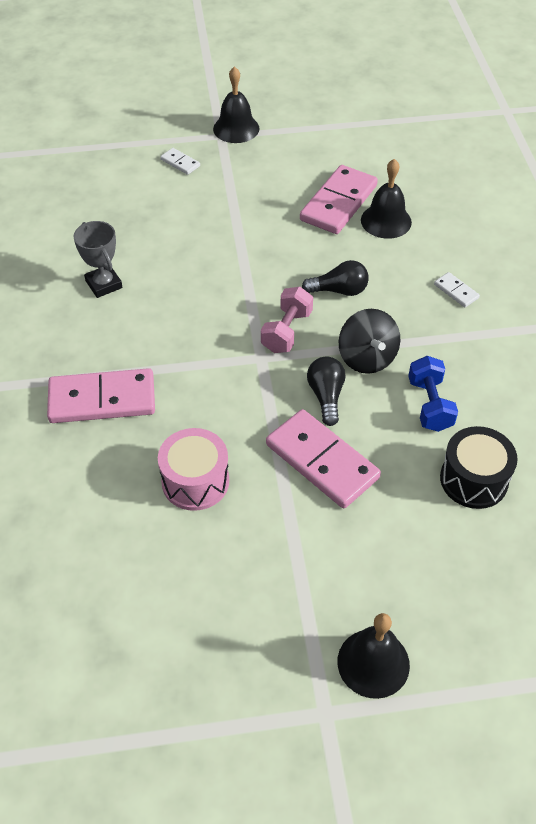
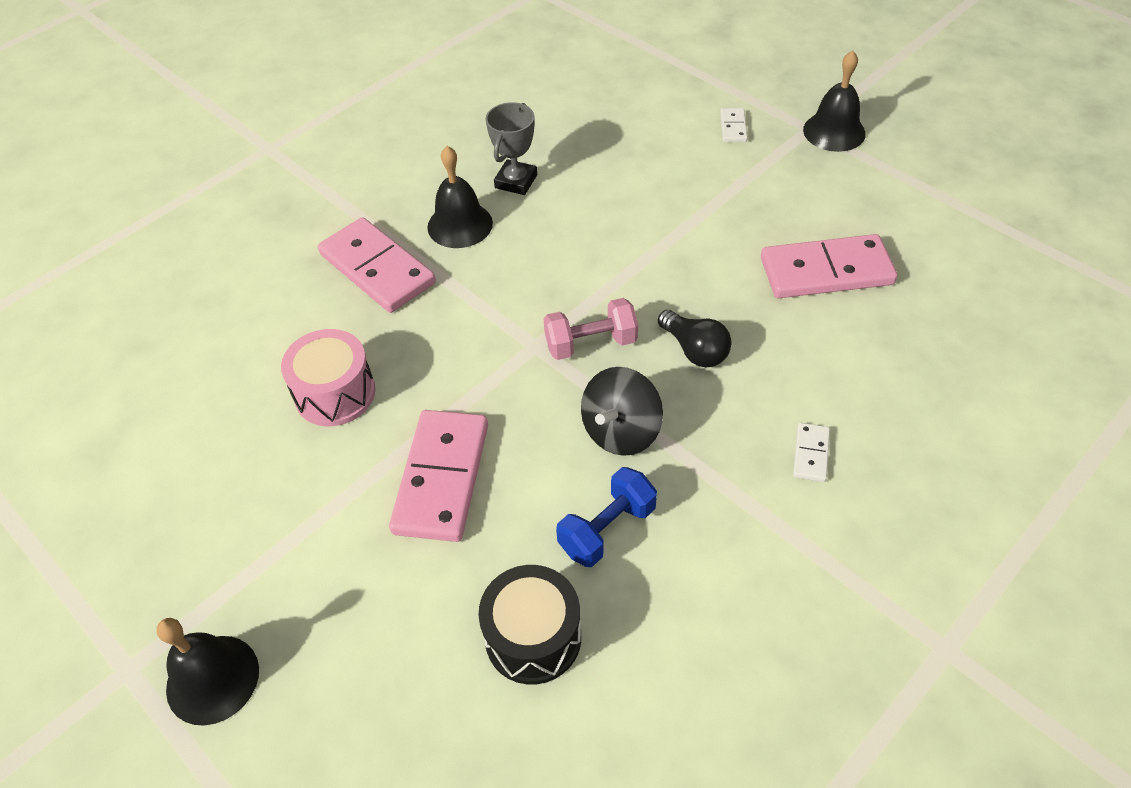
camera: 55 degrees right, 0 degrees up
black light bulb [307,357,345,426] -> none
black bell [361,159,412,239] -> black bell moved to [427,146,493,248]

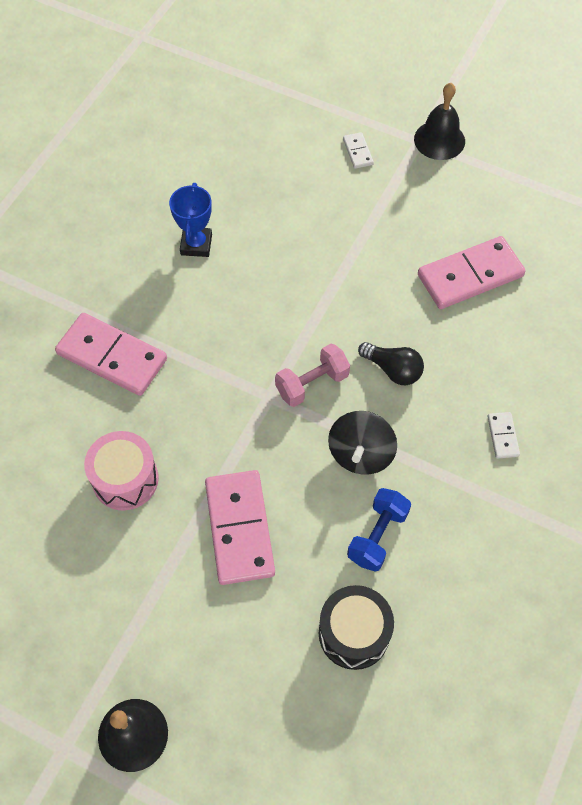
camera: 20 degrees left, 10 degrees up
black bell [427,146,493,248] -> none
grey trophy [486,102,537,195] -> blue trophy [169,183,212,257]

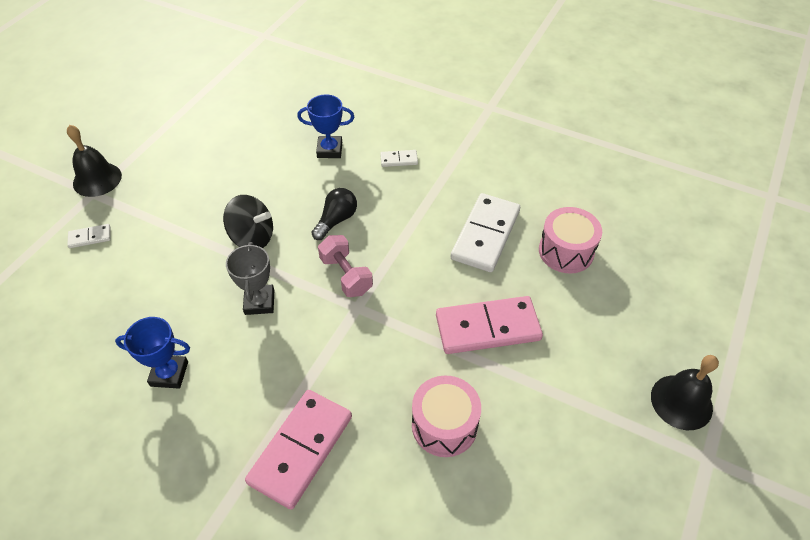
camera: 90 degrees left, 10 degrees down
black drum [319,585,394,670] -> pink drum [539,207,602,274]
black spinning top [328,411,397,475] -> black spinning top moved to [223,195,273,248]
blue dumbbell [347,488,411,572] -> white domino [451,193,520,272]
pink domino [418,236,526,309] -> none
none -> grey trophy [226,242,274,315]
none -> blue trophy [297,94,354,158]

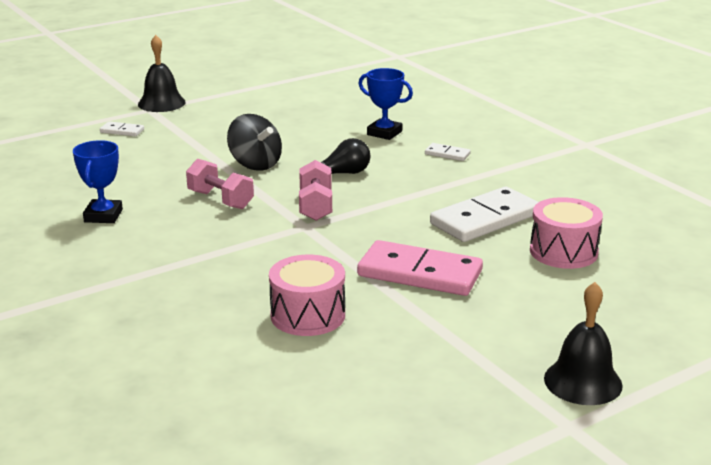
camera: 30 degrees right, 25 degrees down
blue trophy [115,317,190,389] -> blue trophy turned 60 degrees clockwise [73,140,123,223]
grey trophy [226,242,274,315] -> pink dumbbell [186,159,254,209]
pink domino [245,390,352,510] -> none

